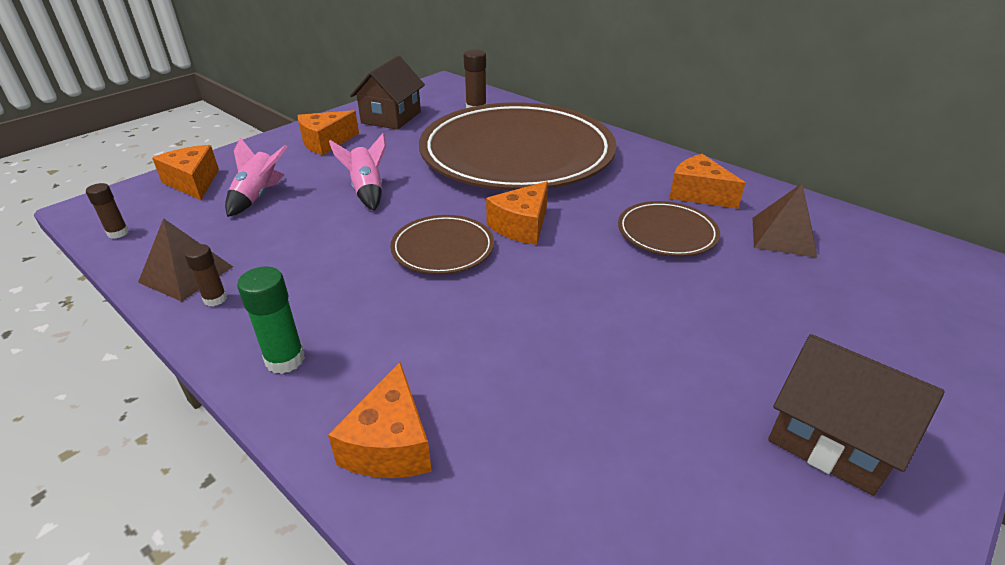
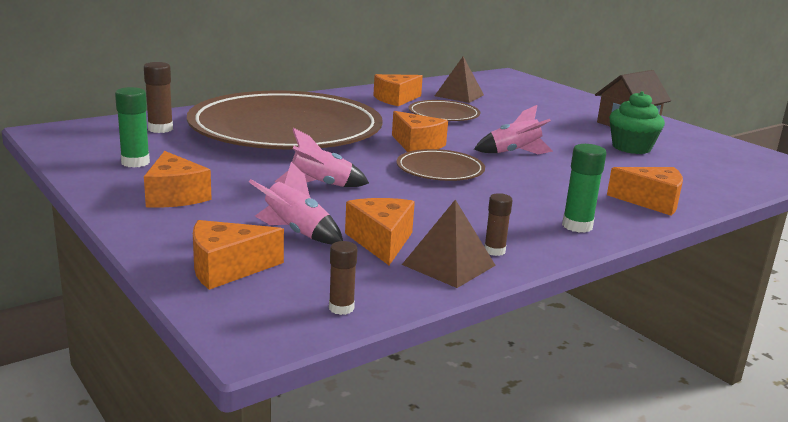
camera: 80 degrees left, 15 degrees down
brown house [350,56,425,130] -> green glue stick [115,87,150,168]
none -> orange cheese [345,198,415,265]
none -> pink rocket [474,105,553,154]
none -> green cupcake [609,91,665,154]

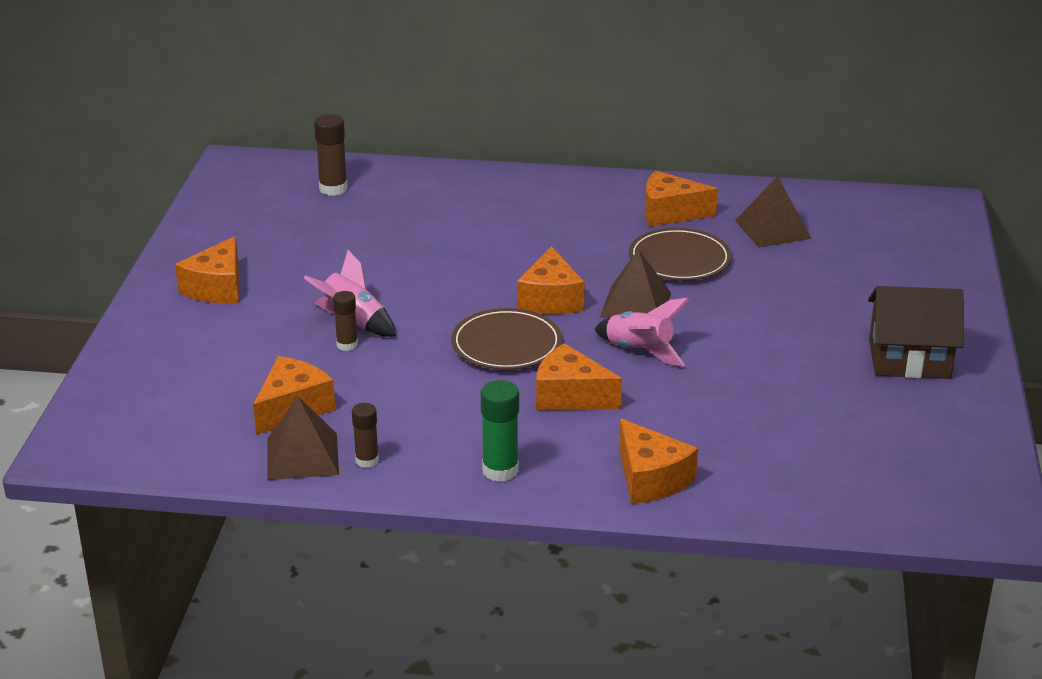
camera: 45 degrees right, 10 degrees up
green glue stick [115,87,150,168] -> none
brown plate [187,91,383,150] -> none
orange cheese [193,220,284,290] -> orange cheese moved to [536,343,622,410]
pink rocket [249,162,343,244] -> none
brown glue stick [329,241,357,315] -> brown glue stick moved to [333,291,358,351]
green cupcake [609,91,665,154] -> none
none -> brown pyramid [600,249,671,318]

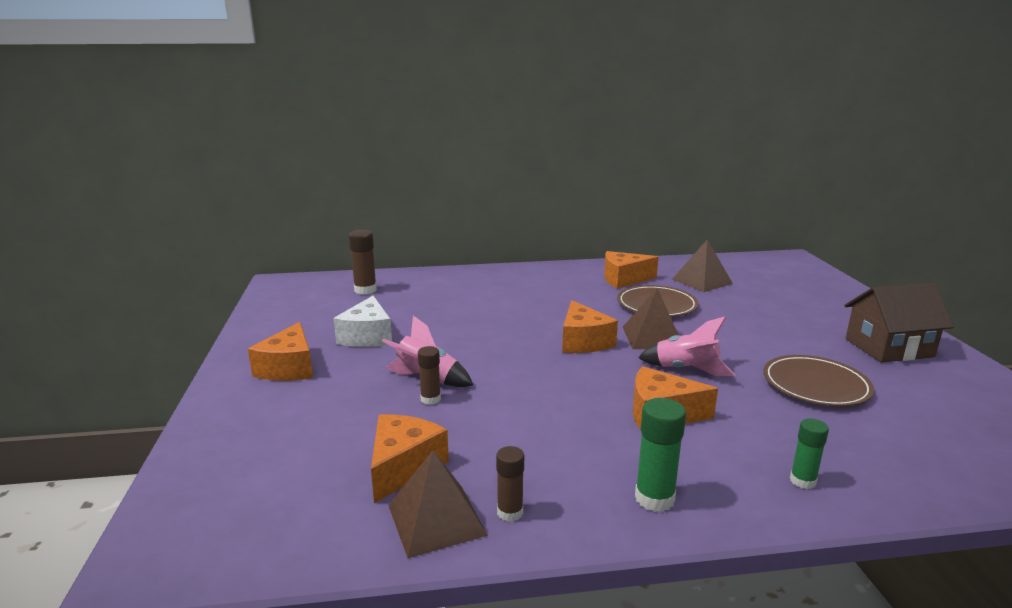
camera: 15 degrees left, 10 degrees down
brown plate [451,308,562,370] -> brown plate moved to [763,355,874,406]
orange cheese [619,419,698,504] -> green glue stick [790,418,829,489]
none -> white cheese [334,296,392,347]

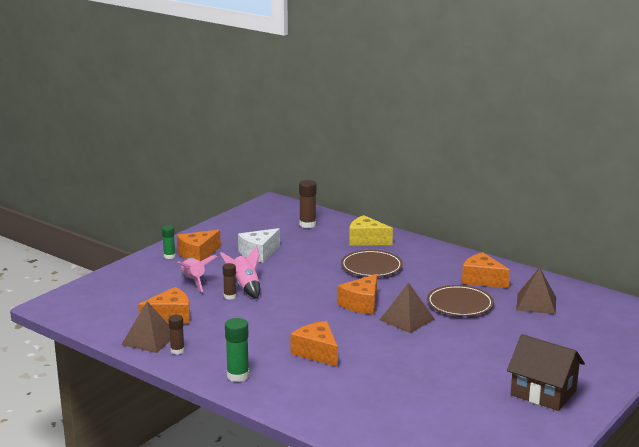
camera: 45 degrees right, 0 degrees up
pink rocket [638,316,735,376] -> pink rocket moved to [177,255,217,293]
brown plate [763,355,874,406] -> brown plate moved to [341,250,403,277]
green glue stick [790,418,829,489] -> green glue stick moved to [162,225,175,259]
none -> yellow cheese [349,215,393,246]

